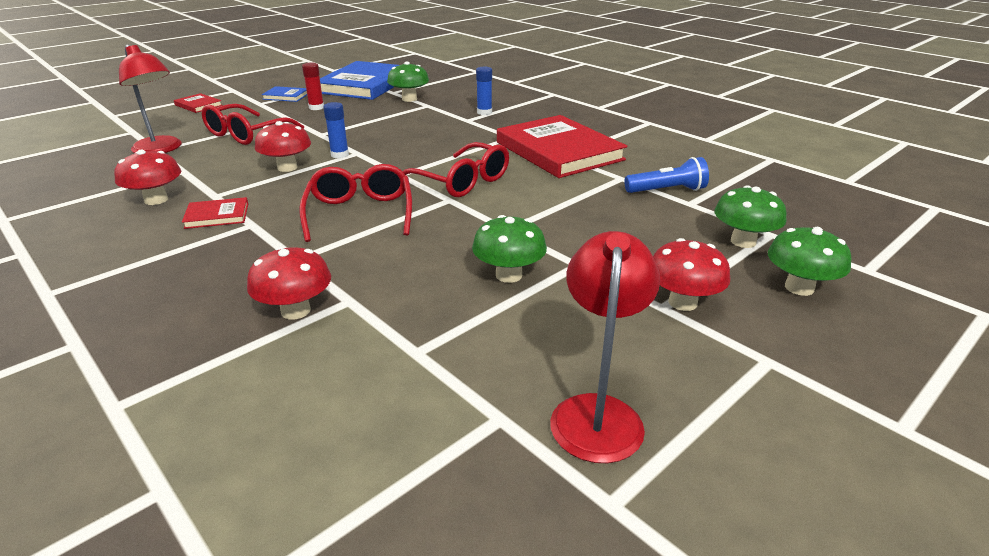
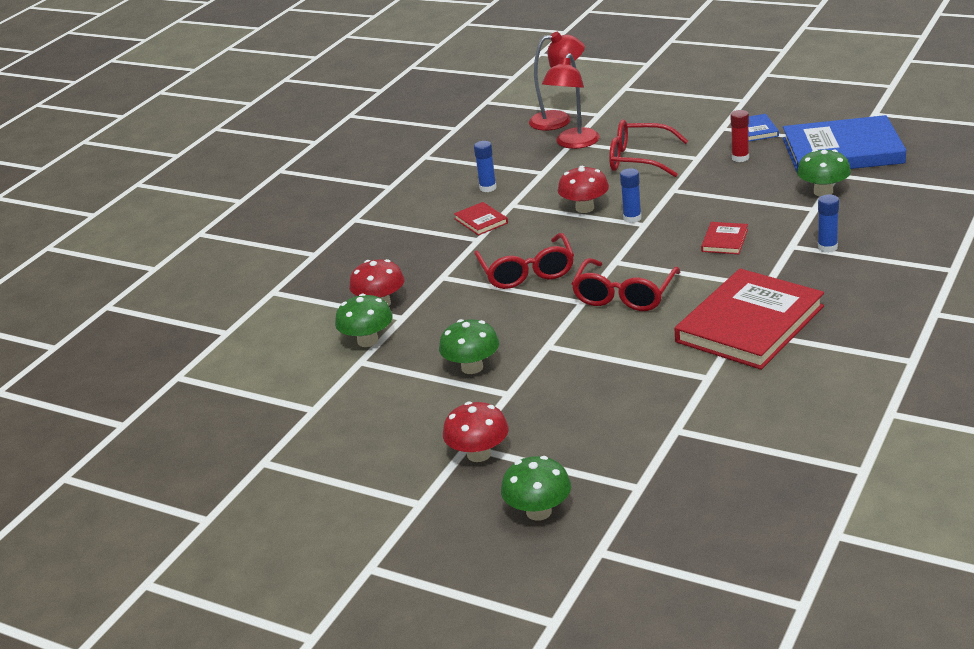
camera: 75 degrees right, 0 degrees up
red mushroom [114,150,181,205] -> blue glue stick [474,141,497,192]
red book [174,93,222,113] -> red book moved to [701,222,748,254]
red glasses [299,164,412,242] -> red glasses turned 105 degrees clockwise [474,233,574,289]
red lamp [550,231,660,463] -> red lamp moved to [529,32,585,130]
blue flashlight [624,157,709,193] -> none
green mushroom [714,185,787,248] -> green mushroom moved to [335,294,393,347]

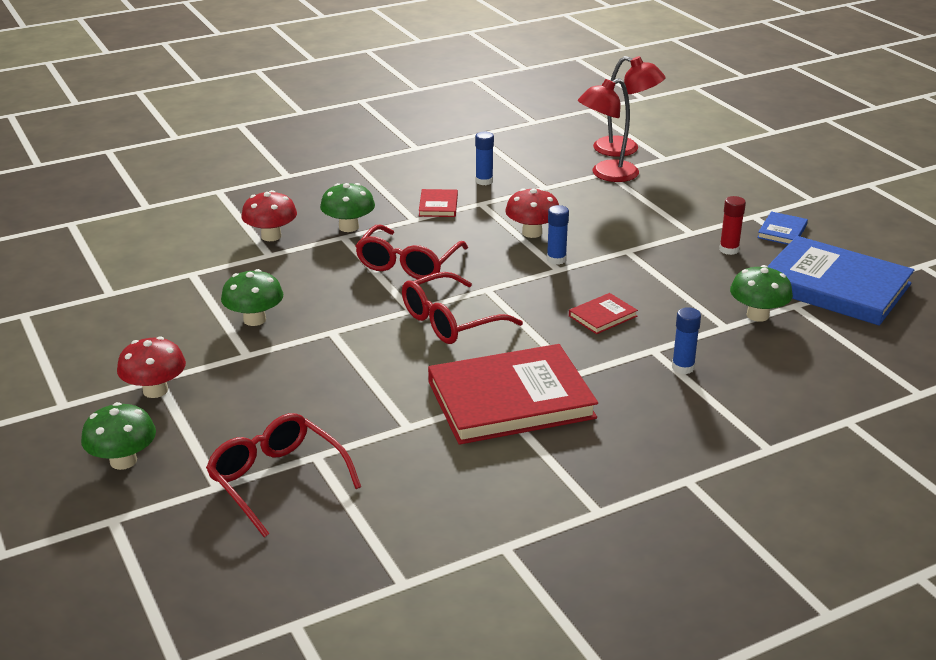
camera: 30 degrees right, 0 degrees up
green mushroom [335,294,393,347] -> green mushroom moved to [320,183,375,232]
red glasses [609,120,688,177] -> red glasses moved to [206,413,361,538]

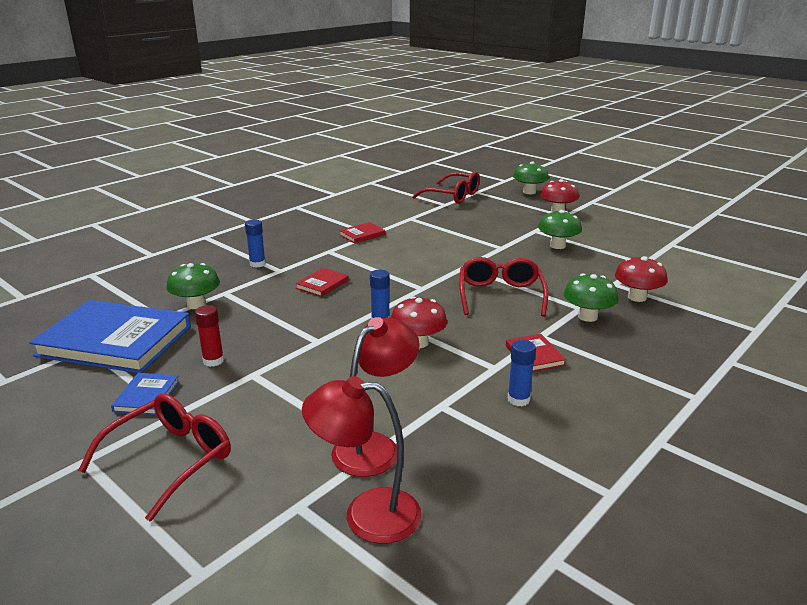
camera: 160 degrees right, 5 degrees down
red glasses [402,272,523,344] -> red glasses moved to [78,394,231,521]
red book [428,344,598,445] -> red book [339,222,385,244], size x0.43

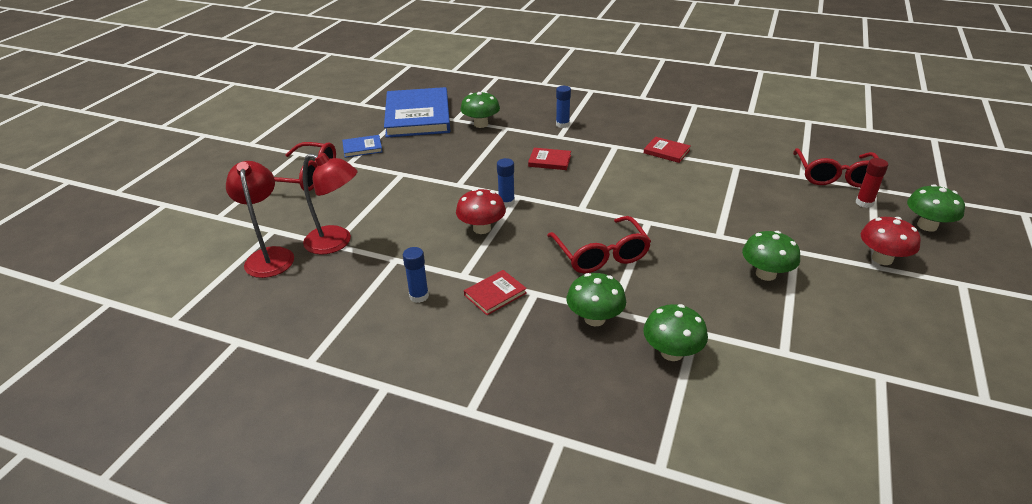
camera: 70 degrees right, 10 degrees up
red glue stick [195,305,224,367] -> red glue stick moved to [856,158,888,208]
red glasses [459,257,548,317] -> red glasses turned 90 degrees clockwise [547,216,651,273]
red mushroom [615,256,667,302] -> green mushroom [643,304,708,361]

